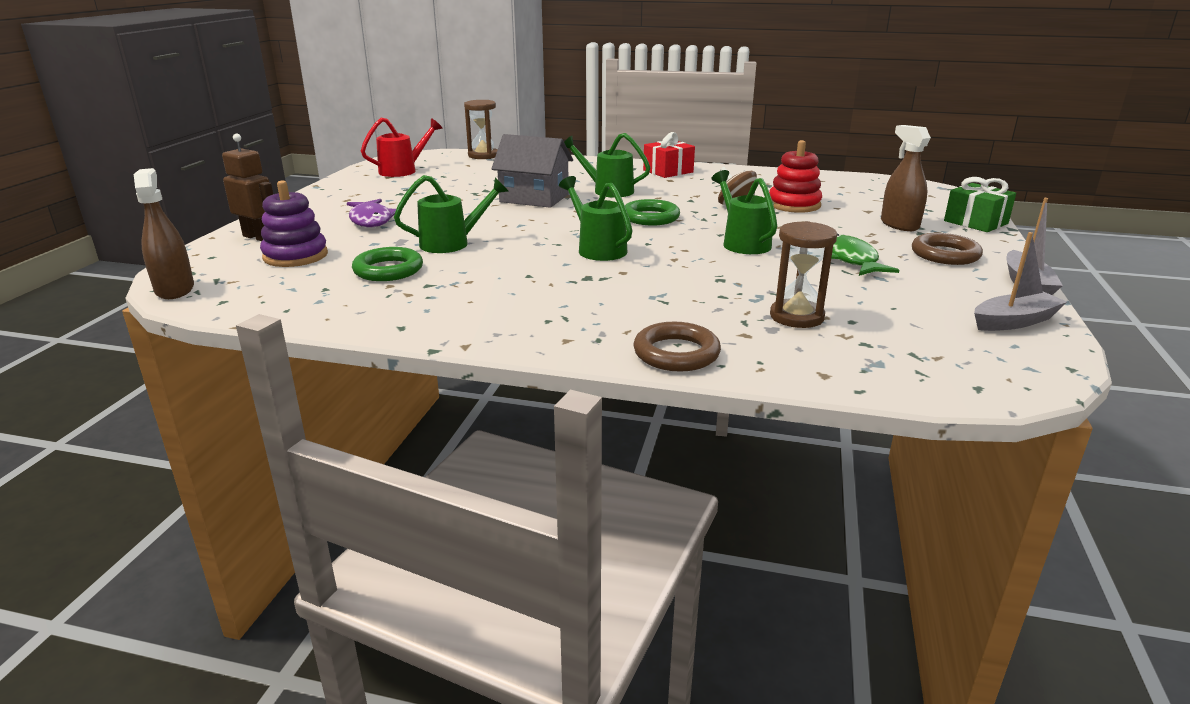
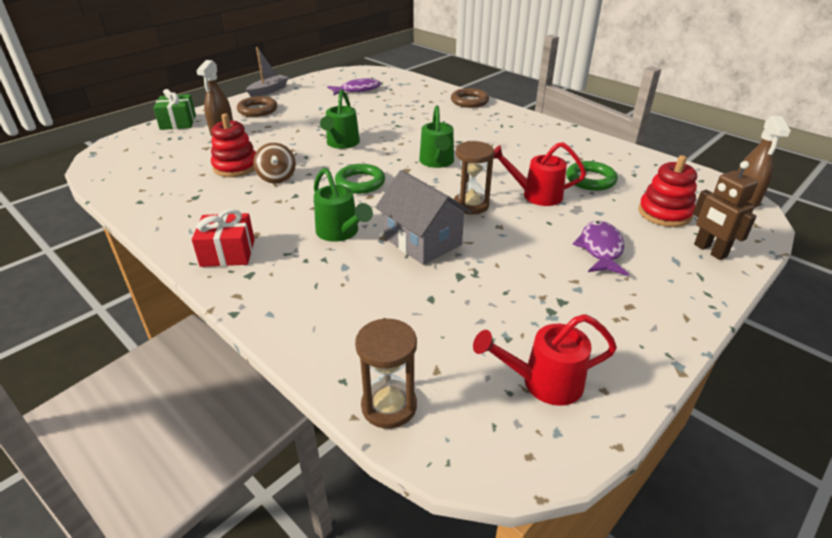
camera: 150 degrees left, 10 degrees up
purple stacking toy [260,180,328,267] -> red stacking toy [638,155,697,227]
green watering can [394,175,508,253] -> red watering can [493,142,586,206]
brown hourglass [770,221,837,328] -> brown hourglass moved to [454,141,494,215]
green fish [831,234,899,276] -> none
grey boat [974,232,1067,331] -> none
none -> purple fish [327,78,381,95]

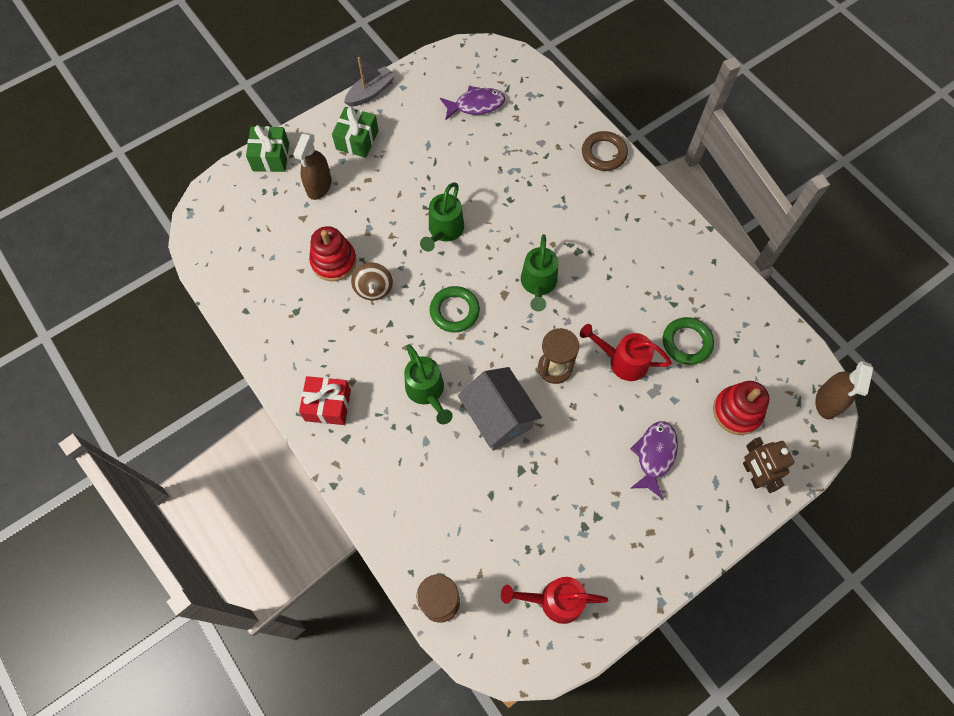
camera: 10 degrees right, 30 degrees up
brown ring [237,96,277,117] -> green gift [332,107,379,158]

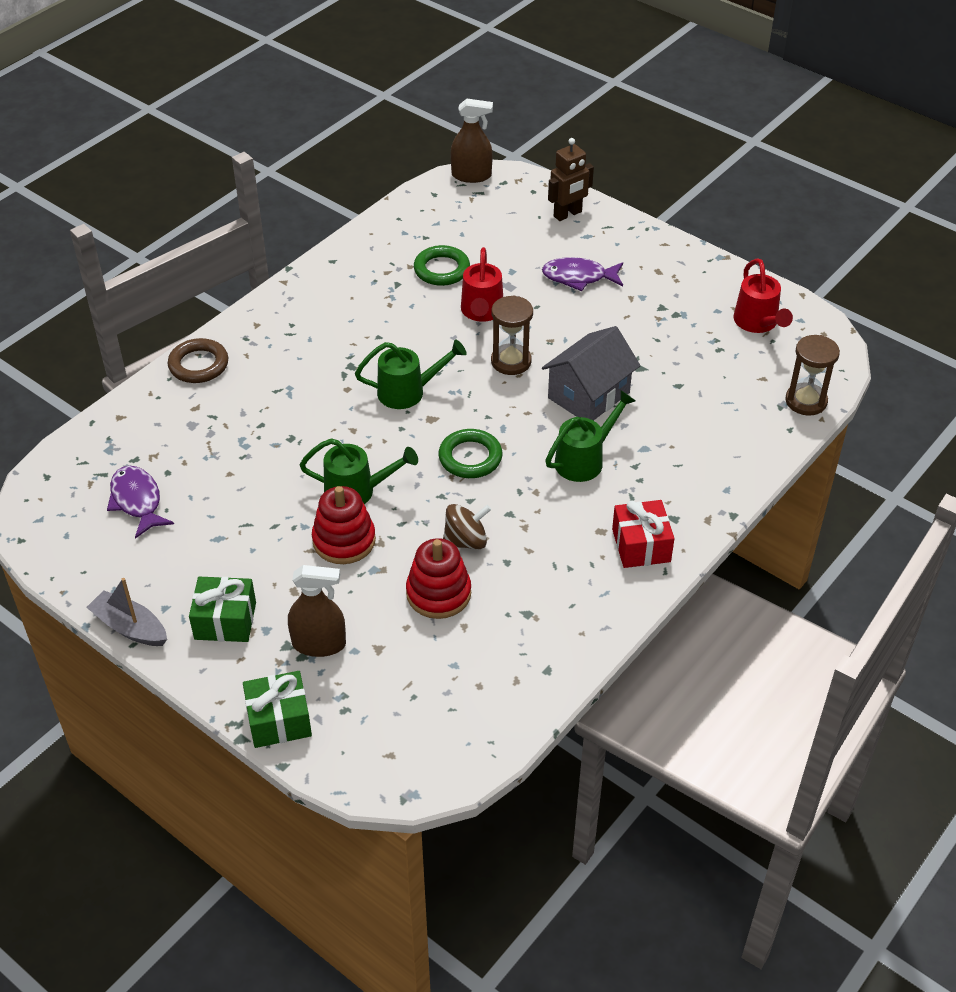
camera: 105 degrees left, 20 degrees down
red stacking toy [713,381,769,435] -> red stacking toy moved to [312,486,376,564]

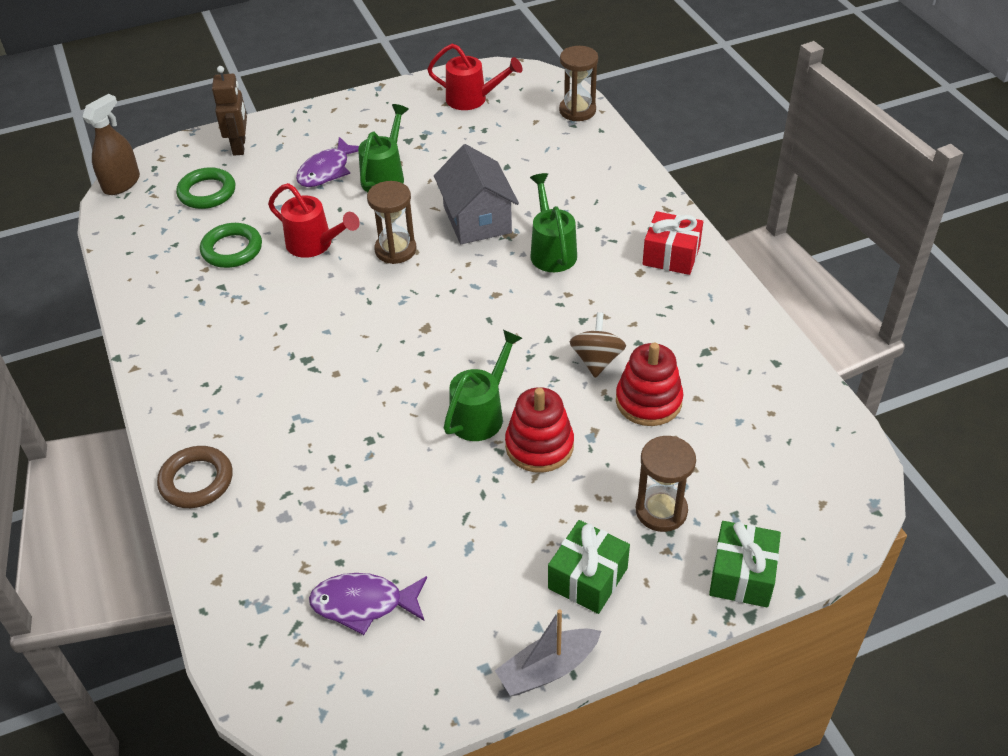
camera: 60 degrees left, 0 degrees up
brown spray bottle [288,565,346,657] -> brown hourglass [636,436,696,532]
green watering can [355,340,467,409] -> green watering can moved to [358,104,409,192]
green ring [438,429,502,478] -> green ring moved to [176,167,235,209]

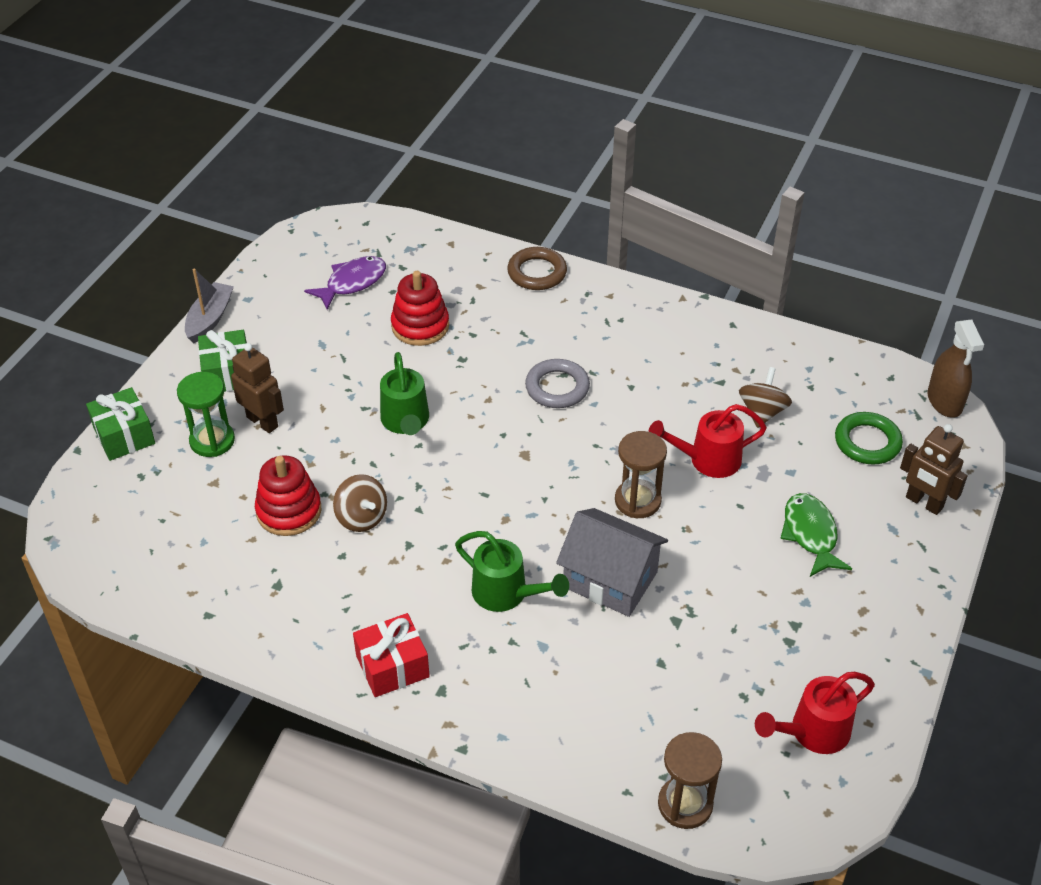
camera: 135 degrees right, 0 degrees up
green ring [200,223,262,268] -> brown spinning top [739,367,792,428]
purple fish [296,137,359,187] -> green fish [780,493,852,577]
green watering can [358,104,409,192] -> none
red stacking toy [505,387,574,473] -> red stacking toy moved to [391,271,449,346]
brown hourglass [636,436,696,532] -> green hourglass [177,372,235,457]
none -> brown robot [231,343,284,433]
none -> grey ring [525,359,590,408]

